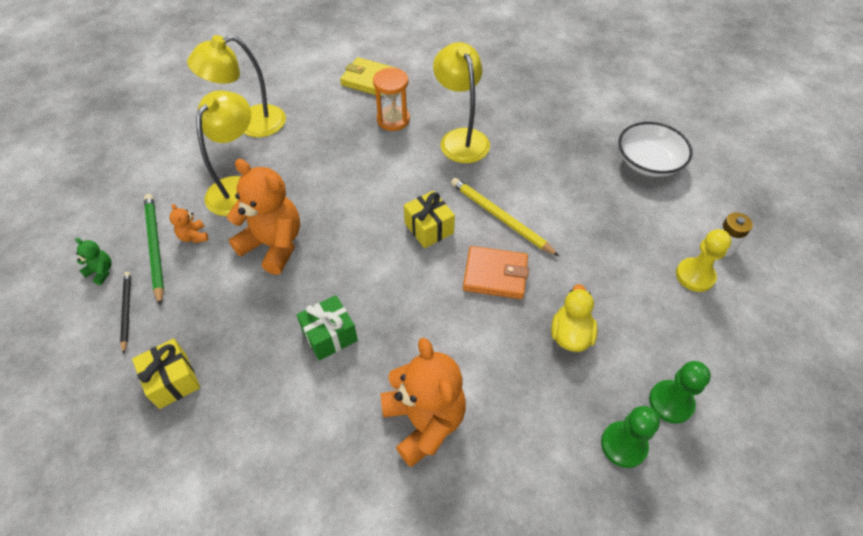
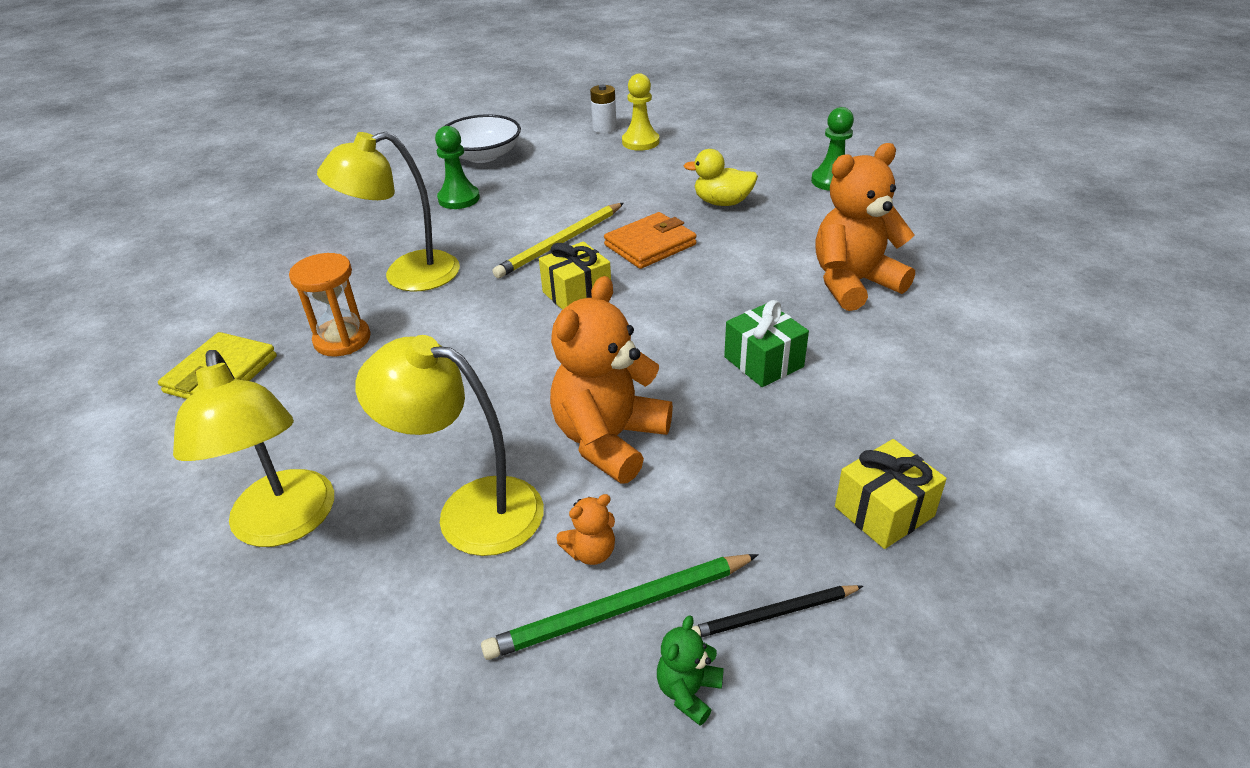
camera: 90 degrees left, 15 degrees down
orange wallet [463,246,529,299] -> orange wallet turned 45 degrees clockwise [604,212,697,269]
green pawn [649,361,711,424] -> green pawn moved to [435,126,480,209]

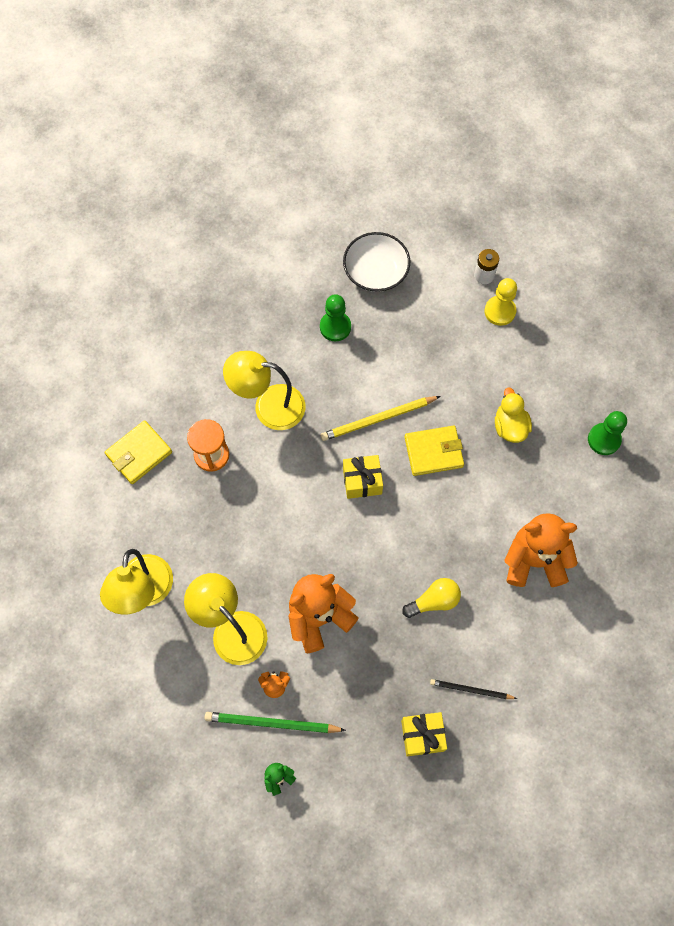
camera: 25 degrees right, 30 degrees up
orange wallet [604,212,697,269] -> yellow wallet [404,425,464,476]
yellow duck [683,149,758,206] -> yellow duck turned 45 degrees clockwise [495,387,532,443]
black pencil [691,585,863,637] -> black pencil moved to [430,679,517,699]
green gift [724,300,809,387] -> yellow light bulb [402,578,461,618]

